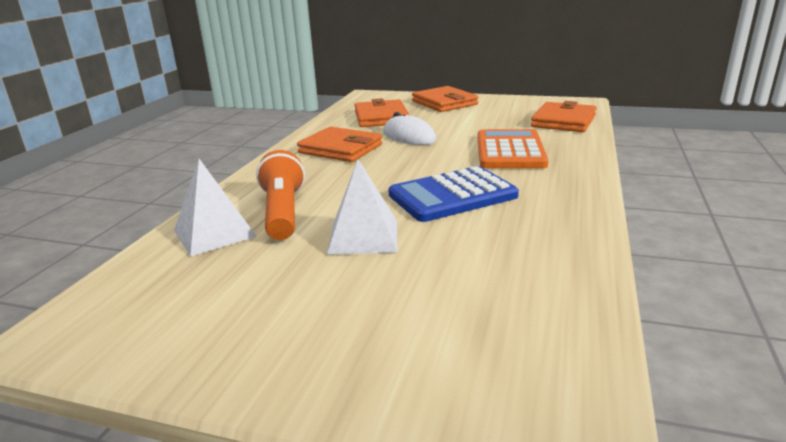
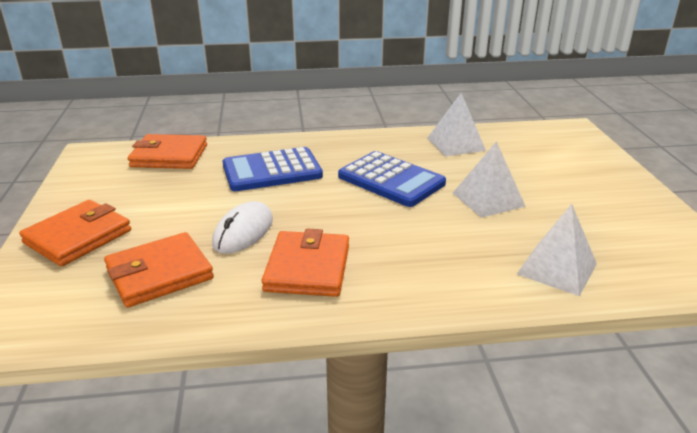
camera: 115 degrees left, 5 degrees up
orange flashlight [256,150,305,240] -> none
orange calculator [478,129,549,168] -> blue calculator [223,147,323,191]
none -> white pyramid [427,93,486,156]

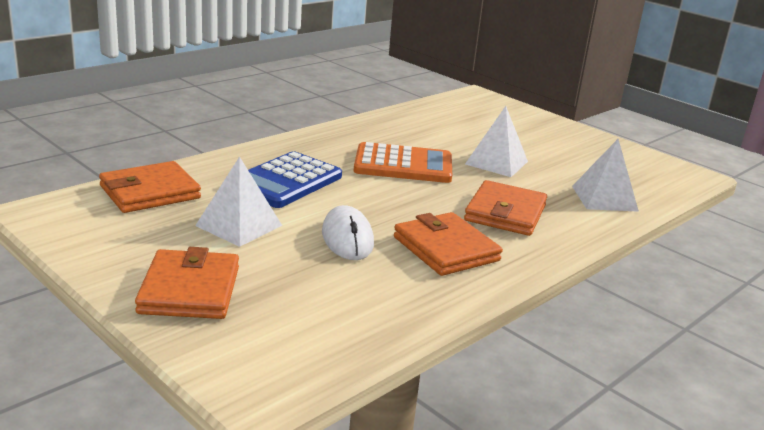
camera: 40 degrees left, 5 degrees down
orange wallet [104,232,214,308] -> orange wallet moved to [464,180,547,236]
blue calculator [338,151,446,207] -> orange calculator [354,142,452,183]
white pyramid [427,93,486,156] -> white pyramid moved to [195,156,282,247]

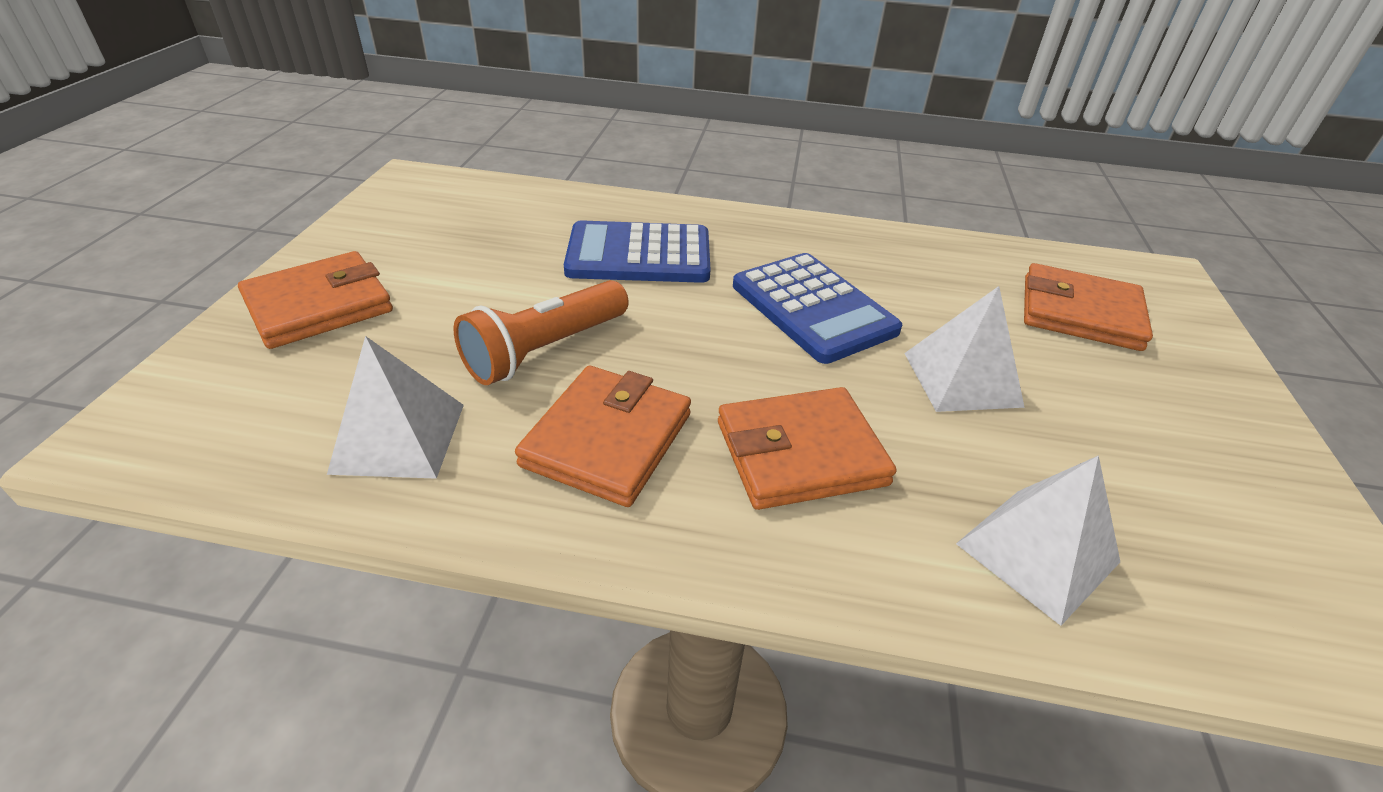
camera: 55 degrees right, 15 degrees up
orange wallet [99,161,201,213] -> orange wallet moved to [1024,263,1153,351]
white pyramid [195,156,282,247] -> white pyramid moved to [327,336,464,479]
white mouse [322,205,374,260] -> orange flashlight [454,280,629,385]
orange calculator [354,142,452,183] -> blue calculator [733,253,902,364]

